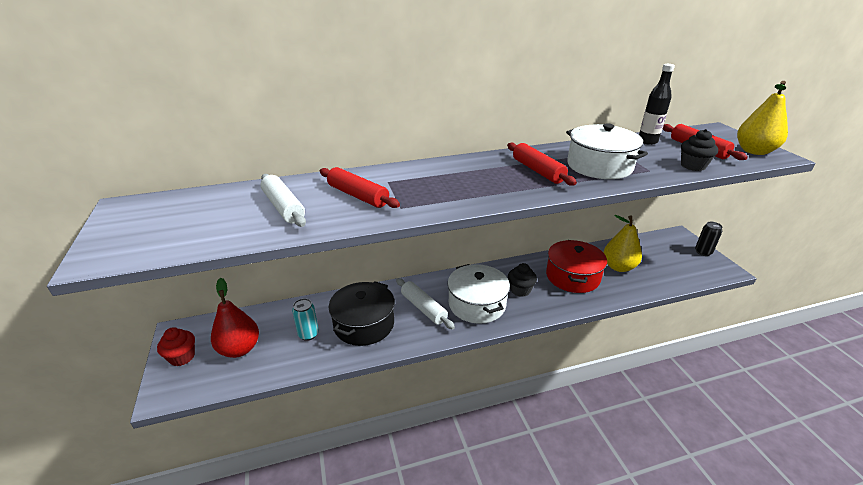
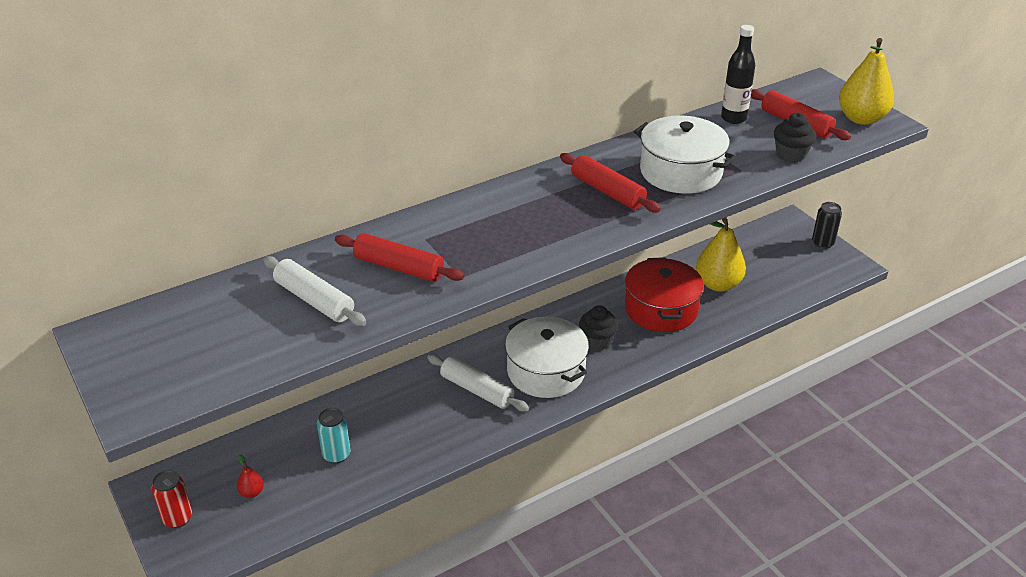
camera: 15 degrees left, 5 degrees up
red cupcake [157,327,195,366] -> red can [152,470,192,528]
red pear [211,278,259,358] -> red pear [237,454,264,498], size x0.44
black pot [329,281,395,346] -> none

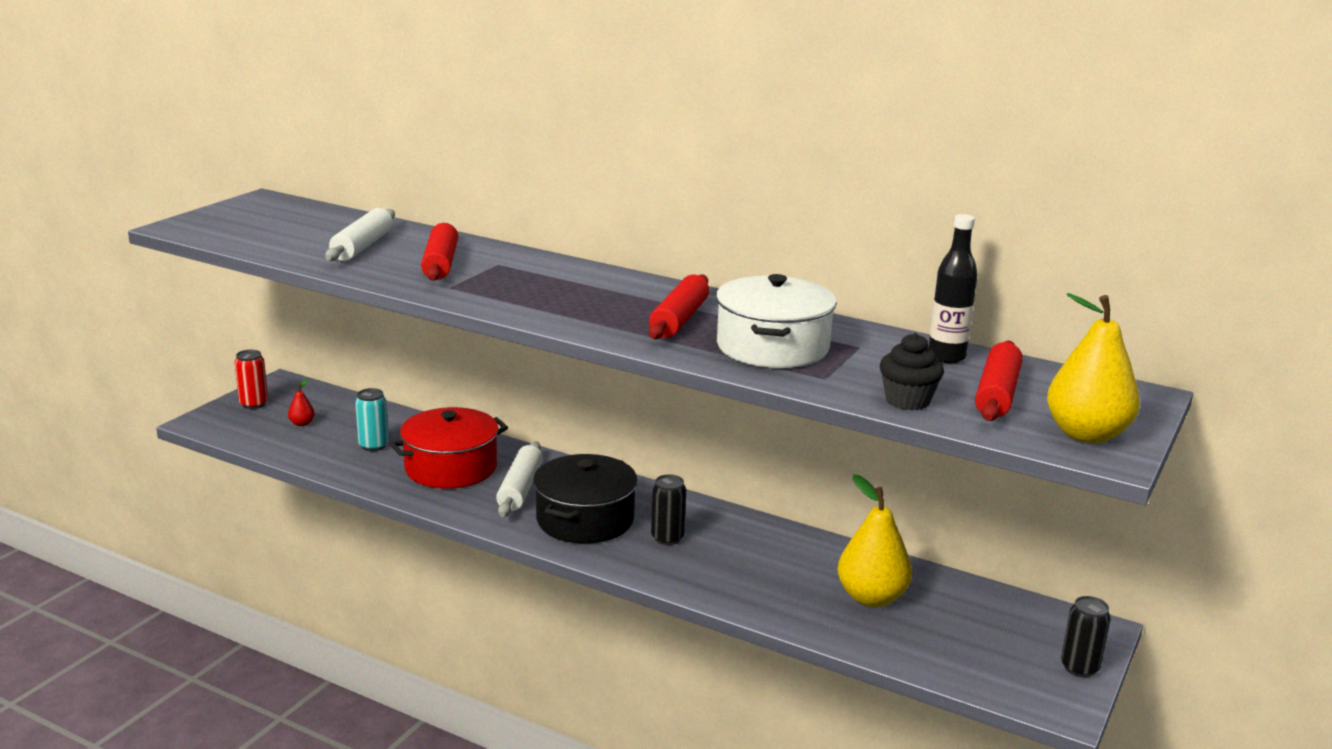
camera: 60 degrees right, 15 degrees down
white pot [505,317,589,398] -> black pot [533,454,638,544]
black cupcake [579,306,618,350] -> black can [651,474,686,545]
red pot [625,257,704,332] -> red pot moved to [390,407,508,489]

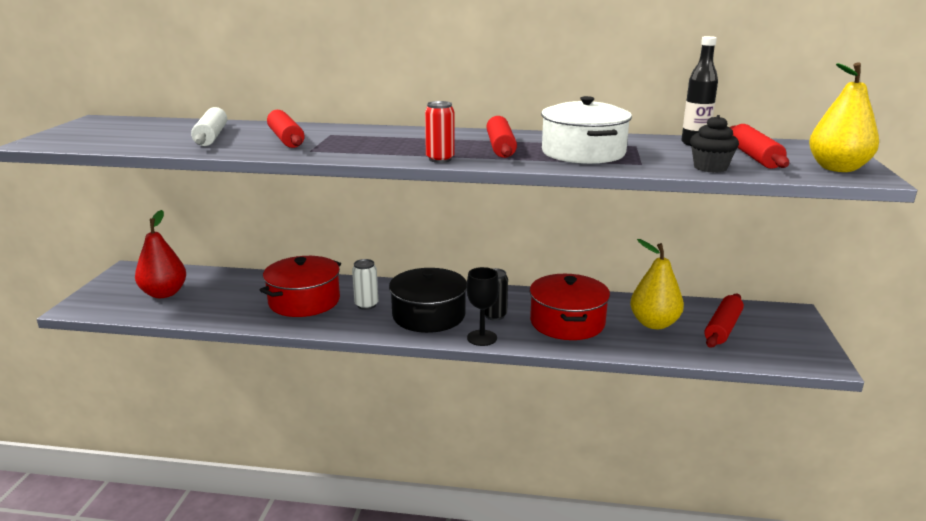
camera: 20 degrees left, 0 degrees up
red can [234,350,268,409] -> red can moved to [425,101,455,163]
red pear [288,379,315,426] -> red pear [135,210,186,298], size x2.29
turquoise can [355,388,389,451] -> none
white rolling pin [496,441,543,517] -> white can [352,259,378,310]
black can [1061,596,1111,678] -> none
none -> black goblet [467,267,499,346]
none -> red pot [530,274,610,340]
none -> red rolling pin [704,294,744,348]

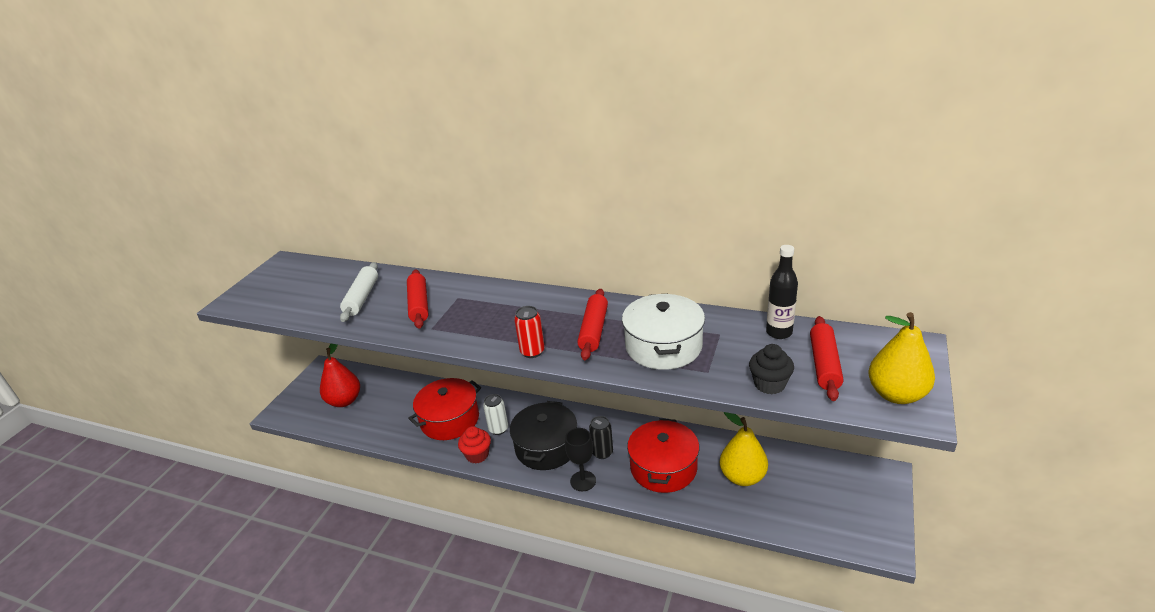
camera: 15 degrees right, 10 degrees up
red rolling pin [704,294,744,348] -> none
none -> red cupcake [458,426,491,464]

